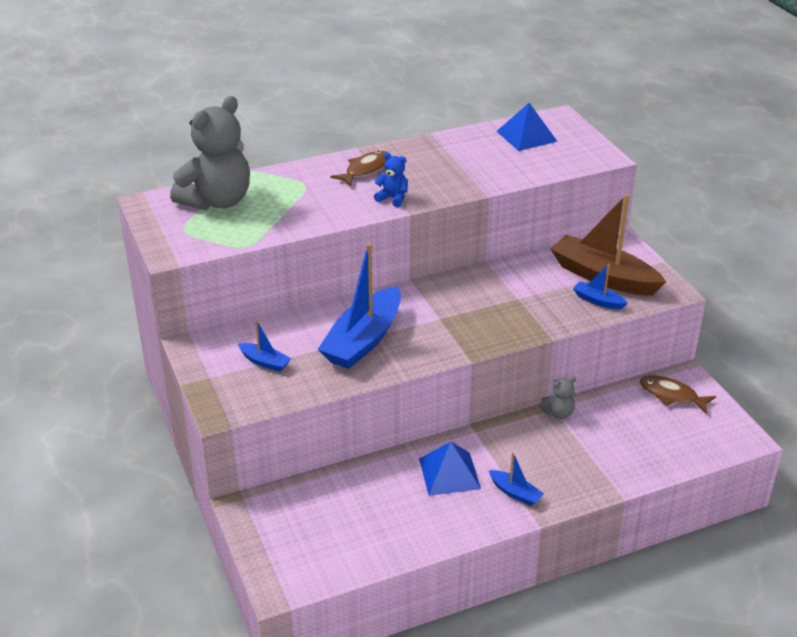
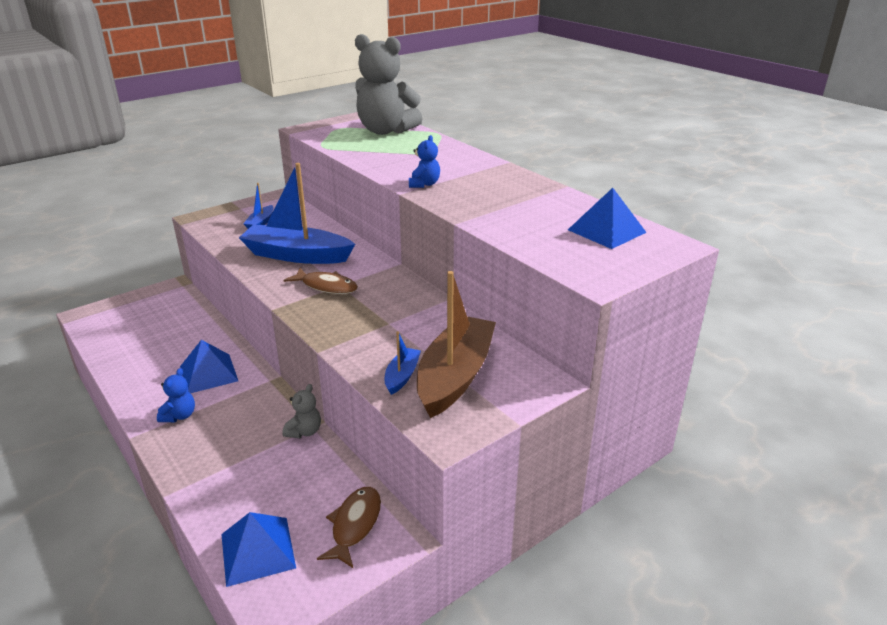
camera: 75 degrees right, 5 degrees down
brown fish [330,151,388,187] -> brown fish moved to [284,268,358,294]
blue boat [489,452,544,506] -> blue teddy bear [157,368,195,422]
grey teddy bear [539,376,576,419] -> grey teddy bear turned 120 degrees counterclockwise [282,384,321,438]
none -> blue pyramid [221,512,296,587]

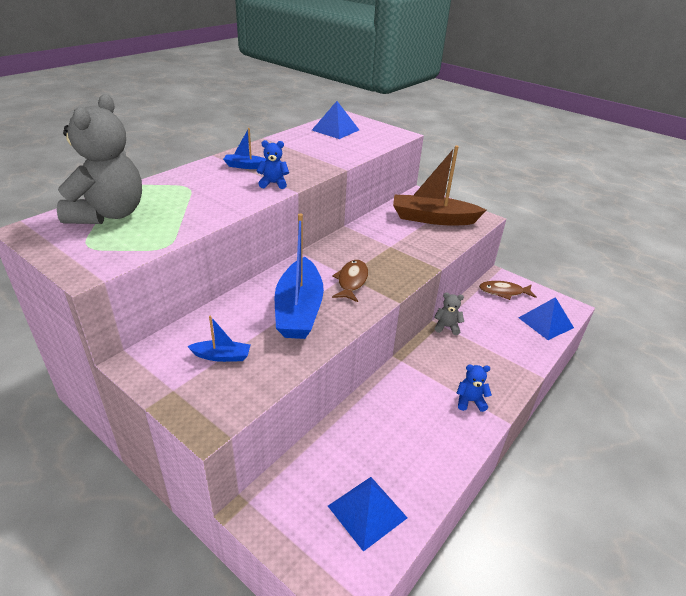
camera: 105 degrees left, 5 degrees up
blue pyramid [180,340,238,393] -> blue pyramid moved to [328,477,407,552]
blue boat [385,331,421,395] -> blue boat moved to [223,128,267,169]

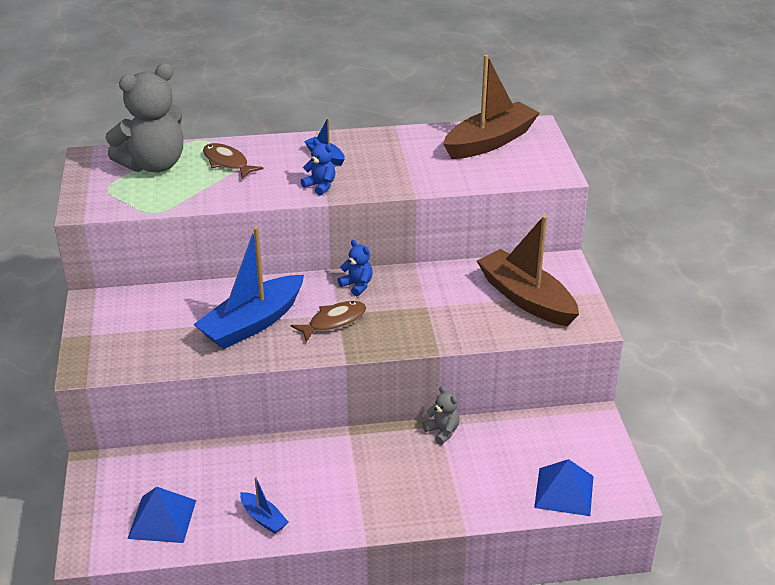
camera: 45 degrees right, 0 degrees up
blue boat [187,316,250,362] -> blue boat moved to [240,477,289,534]
blue pyramid [312,101,359,139] -> brown boat [443,55,540,159]
blue teddy bear [457,365,492,412] -> blue teddy bear moved to [338,240,373,296]
brown fish [479,281,537,300] -> brown fish moved to [203,143,264,179]

